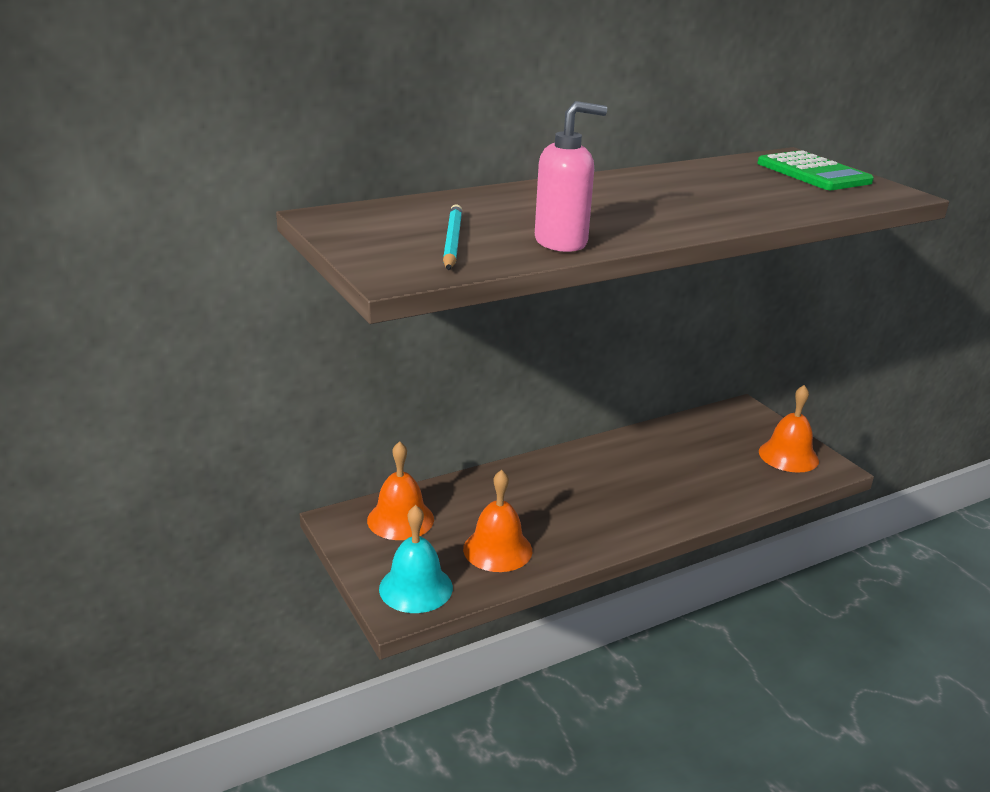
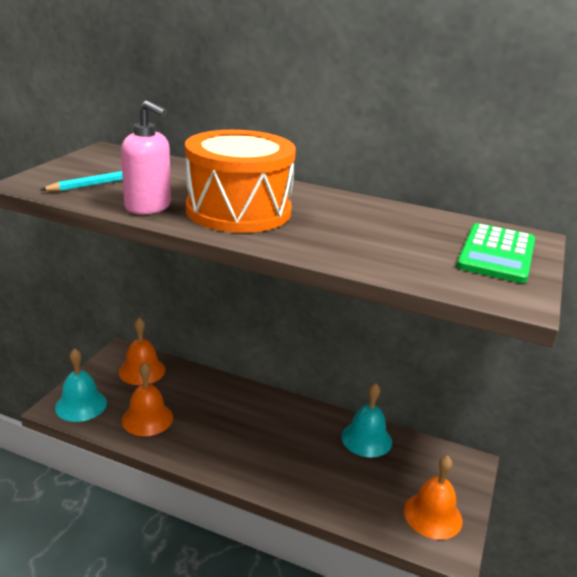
camera: 50 degrees right, 0 degrees up
none -> orange drum [185,130,296,233]
none -> turquoise bell [341,383,392,458]

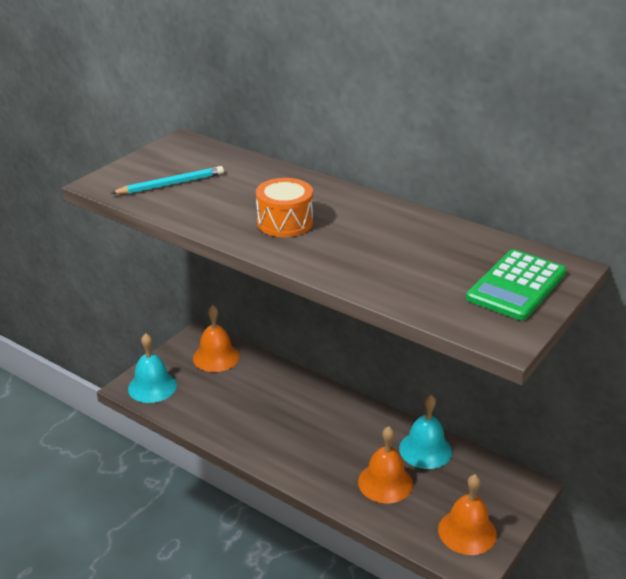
camera: 15 degrees right, 5 degrees up
pink soap dispenser [121,100,171,214] -> none
orange bell [122,362,173,436] -> orange bell moved to [358,426,413,503]
orange drum [185,130,296,233] -> orange drum [256,178,313,237], size x0.56

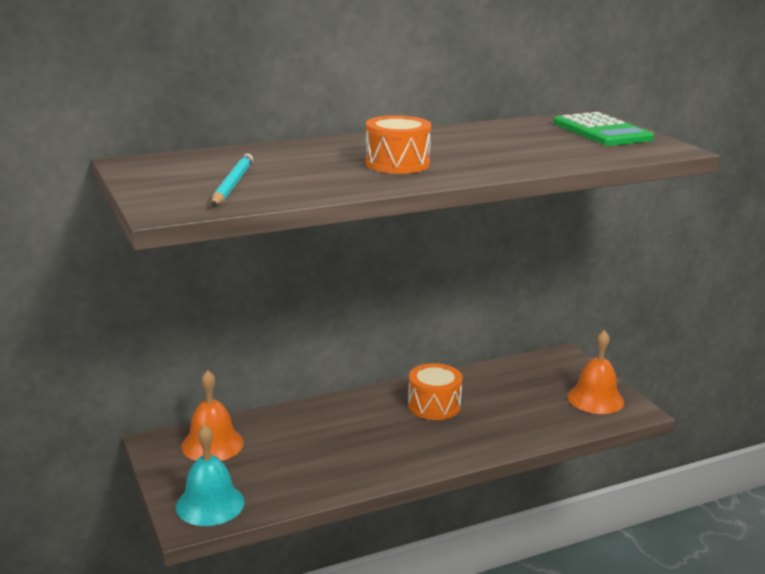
camera: 60 degrees left, 10 degrees down
orange bell [358,426,413,503] -> none
turquoise bell [399,394,452,469] -> none
none -> orange drum [408,363,463,420]

